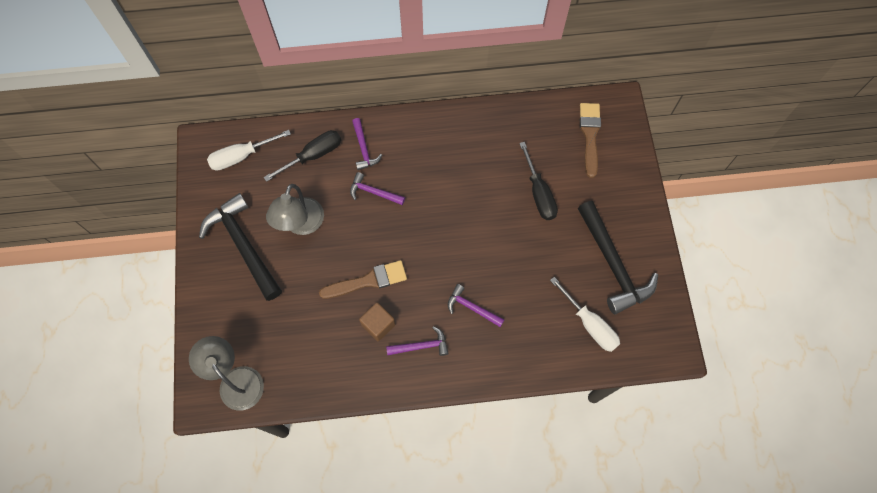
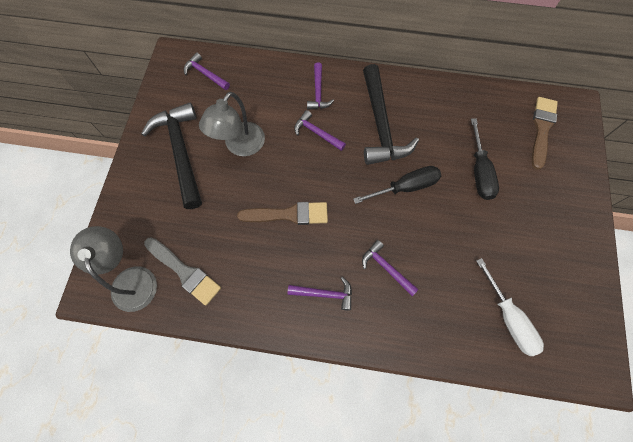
camera: 15 degrees right, 0 degrees up
white screwdriver [207,130,291,171] -> purple hammer [184,52,230,90]
black screwdriver [264,130,341,182] -> black screwdriver moved to [353,166,441,204]
brown cube [359,303,395,341] -> none
black hammer [578,201,658,315] -> black hammer moved to [363,64,419,165]
none -> grey brush [144,237,221,306]

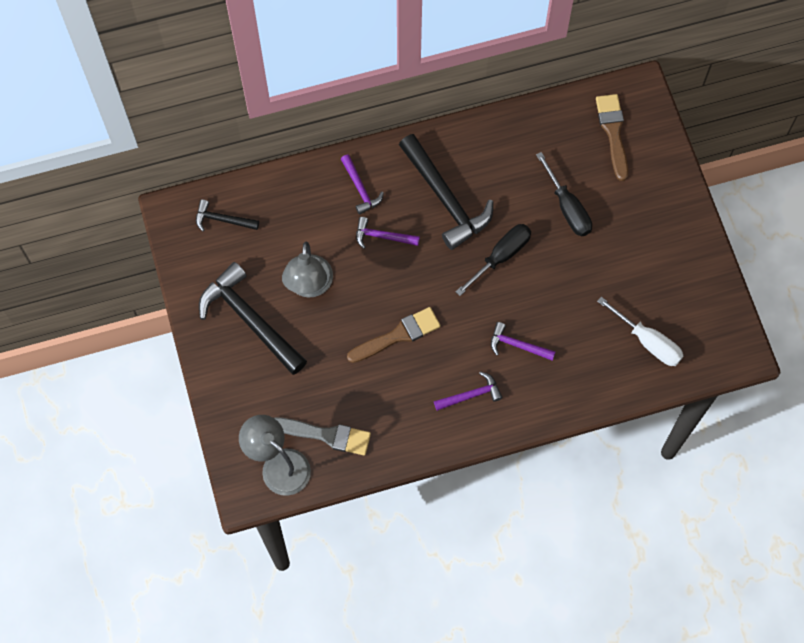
camera: 25 degrees left, 0 degrees up
purple hammer [184,52,230,90] -> black hammer [196,200,259,232]

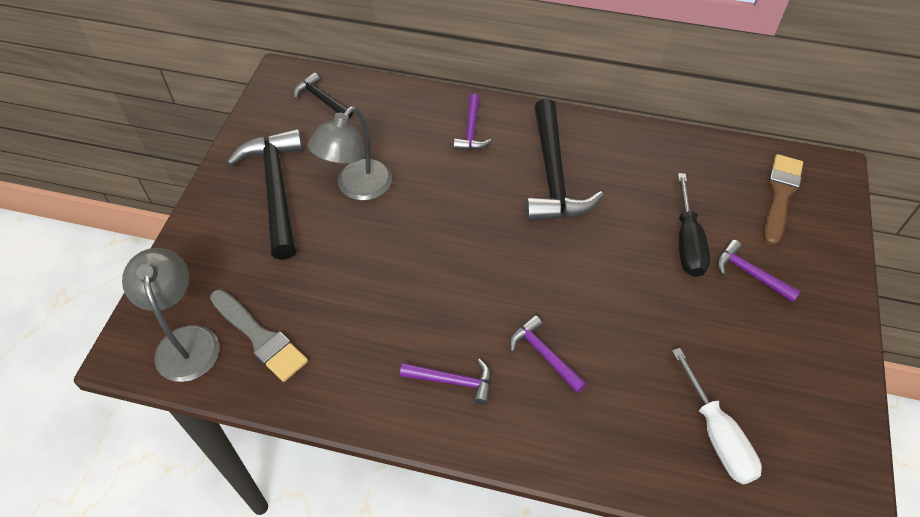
camera: 30 degrees right, 15 degrees down
brown brush [347,307,441,363] -> none
purple hammer [356,217,420,249] -> purple hammer moved to [717,240,801,302]
black screwdriver [456,224,531,296] -> none

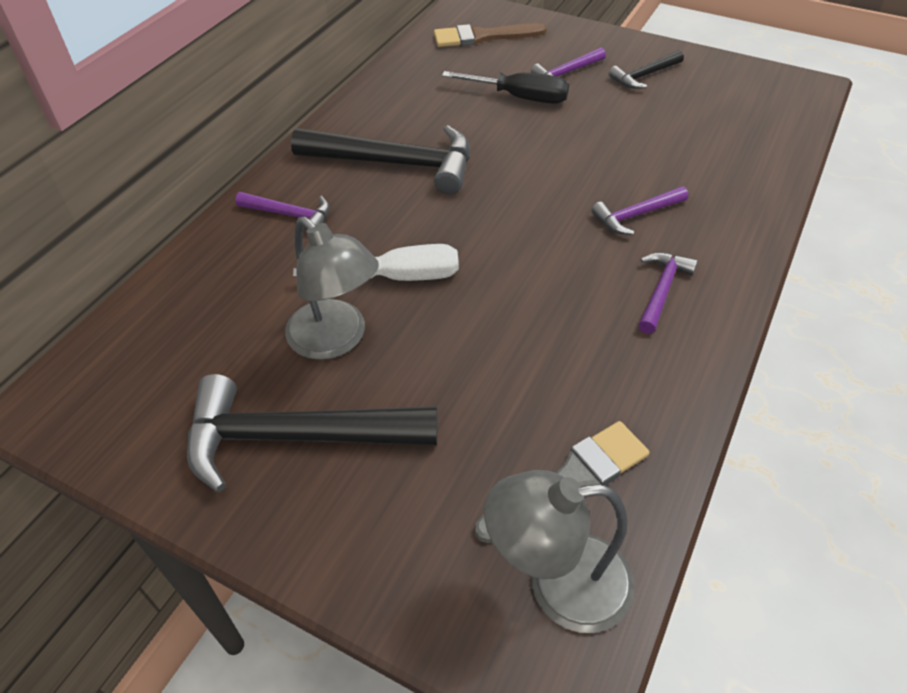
camera: 75 degrees left, 5 degrees down
black hammer [294,72,353,119] -> black hammer moved to [609,50,684,89]
white screwdriver [672,348,762,484] -> white screwdriver moved to [293,244,459,281]
brown brush [763,154,803,246] -> brown brush turned 45 degrees counterclockwise [434,23,546,47]

